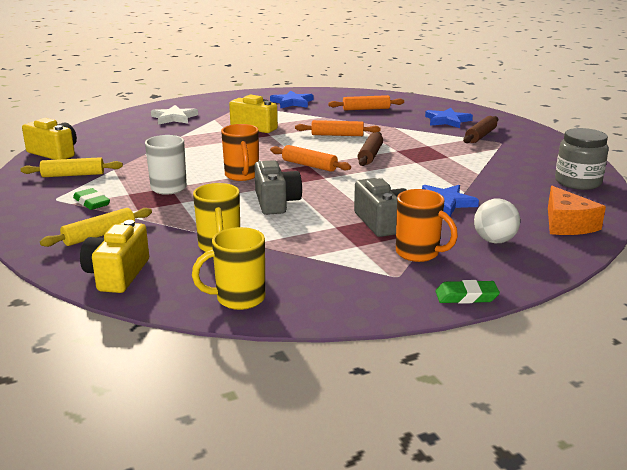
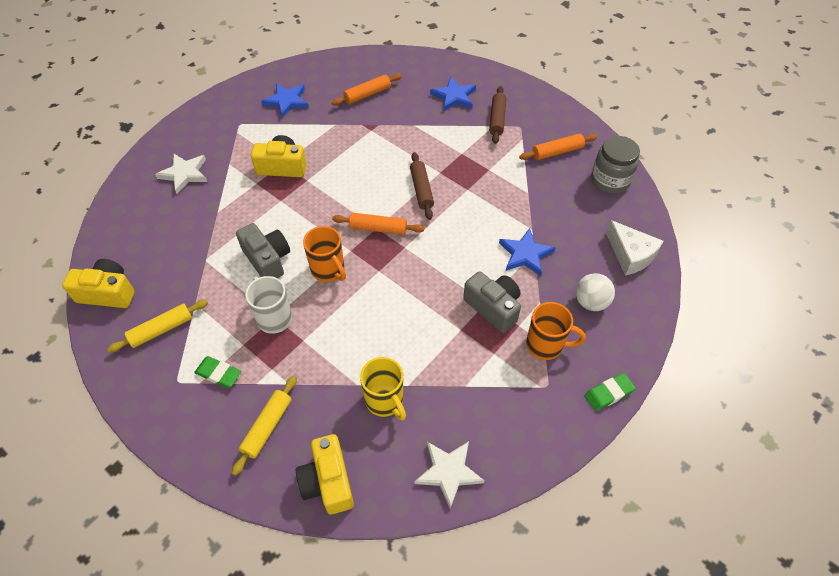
camera: 25 degrees left, 30 degrees up
yellow mug [192,227,265,310] -> white star [414,441,485,509]
grey camera [254,160,302,215] -> grey camera moved to [236,223,290,278]
orange rolling pin [295,120,380,136] -> orange rolling pin moved to [519,134,597,160]
orange cheese [548,186,606,235] -> white cheese [606,220,664,275]

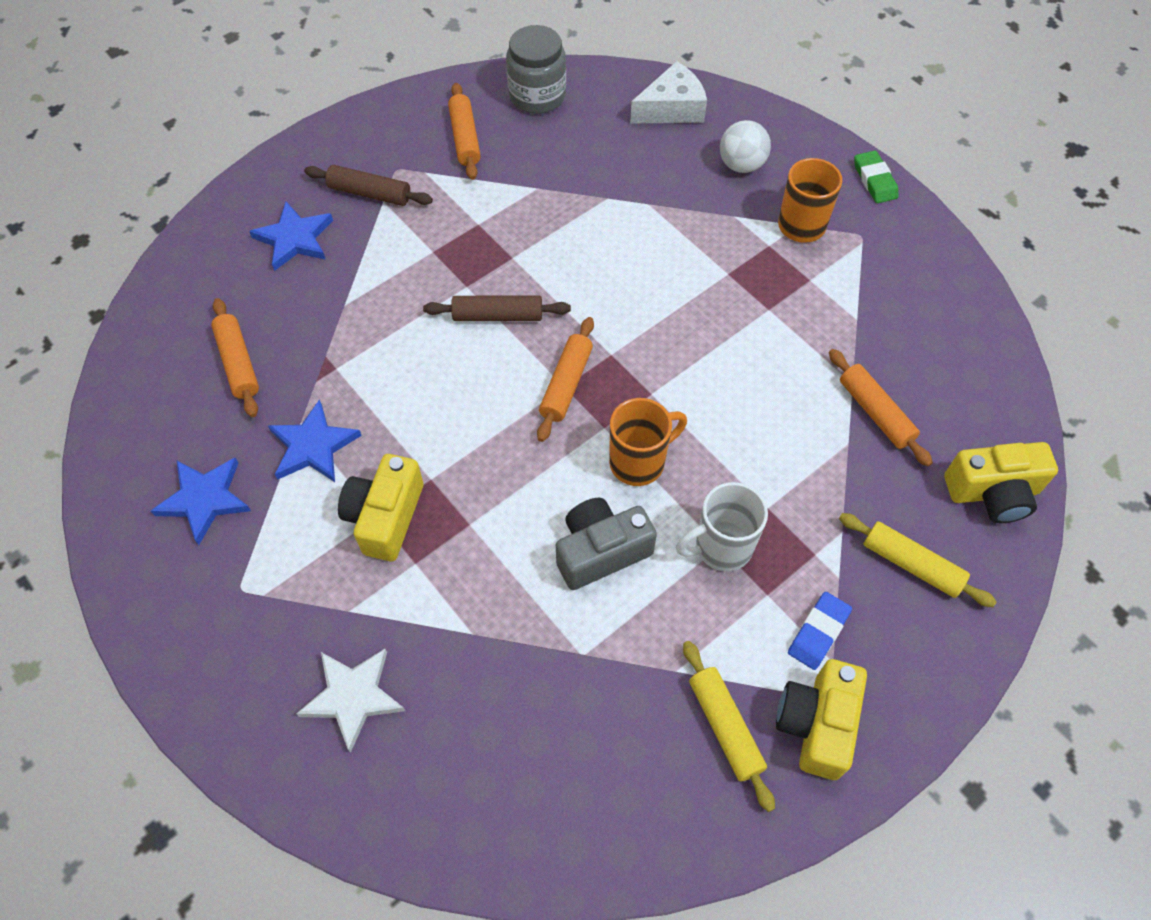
camera: 80 degrees left, 5 degrees up
yellow camera [62,259,135,308] -> yellow camera moved to [776,659,867,780]
green eraser [194,356,241,388] -> blue eraser [788,592,852,670]
yellow mug [360,357,406,420] -> orange rolling pin [829,349,933,467]
white star [414,441,485,509] -> none
grey camera [463,271,521,333] -> none
blue star [499,228,556,276] -> blue star moved to [268,399,362,482]

